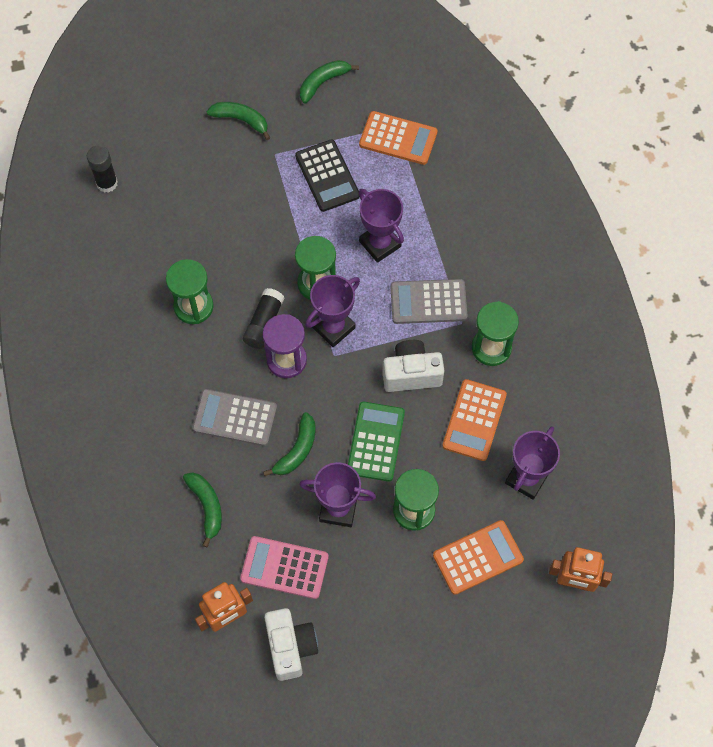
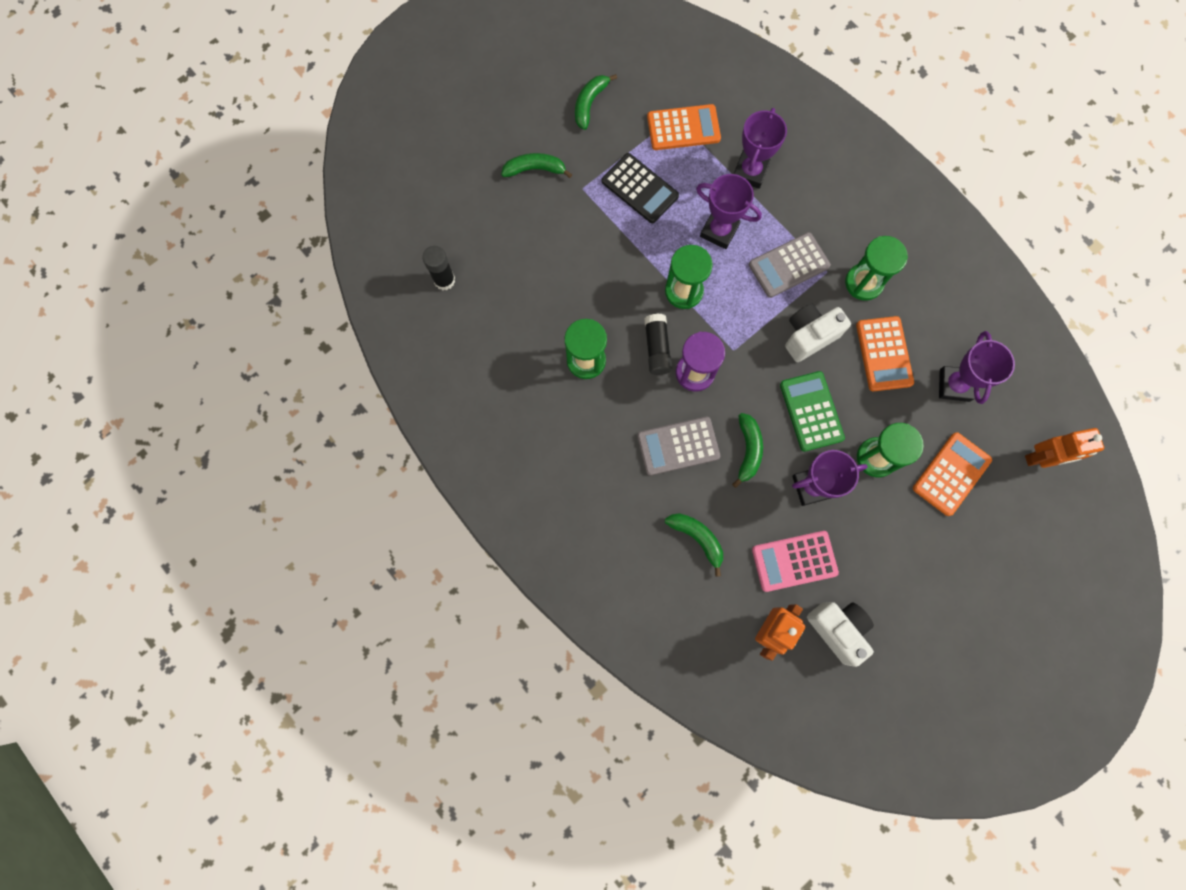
camera: 25 degrees left, 10 degrees up
purple trophy [305,275,360,347] -> purple trophy moved to [734,108,787,189]

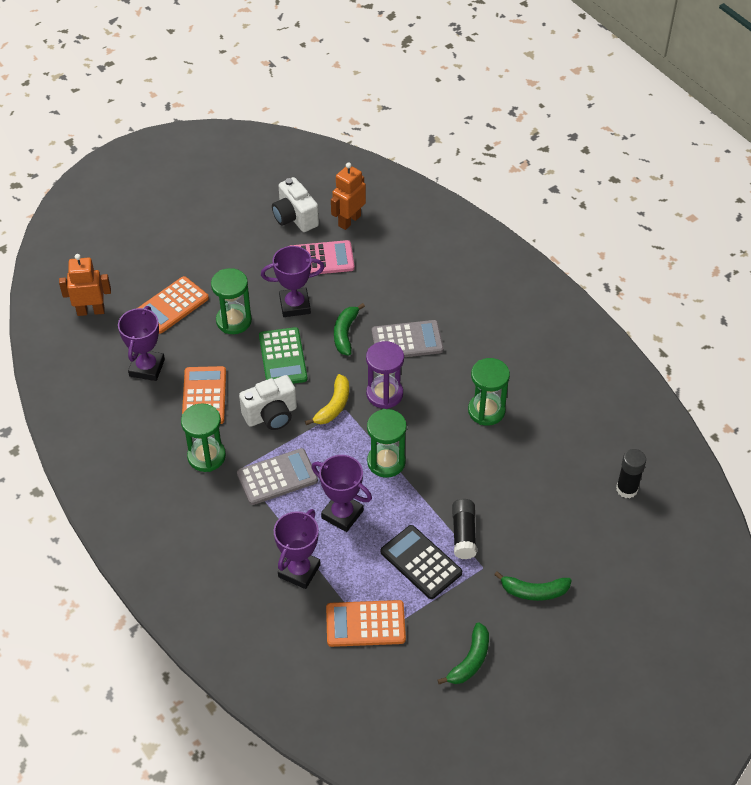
camera: 175 degrees left, 25 degrees down
black glue stick [644,313,672,375] -> black glue stick moved to [452,499,477,559]
green banana [665,513,723,577] -> none
none -> yellow banana [305,374,349,425]

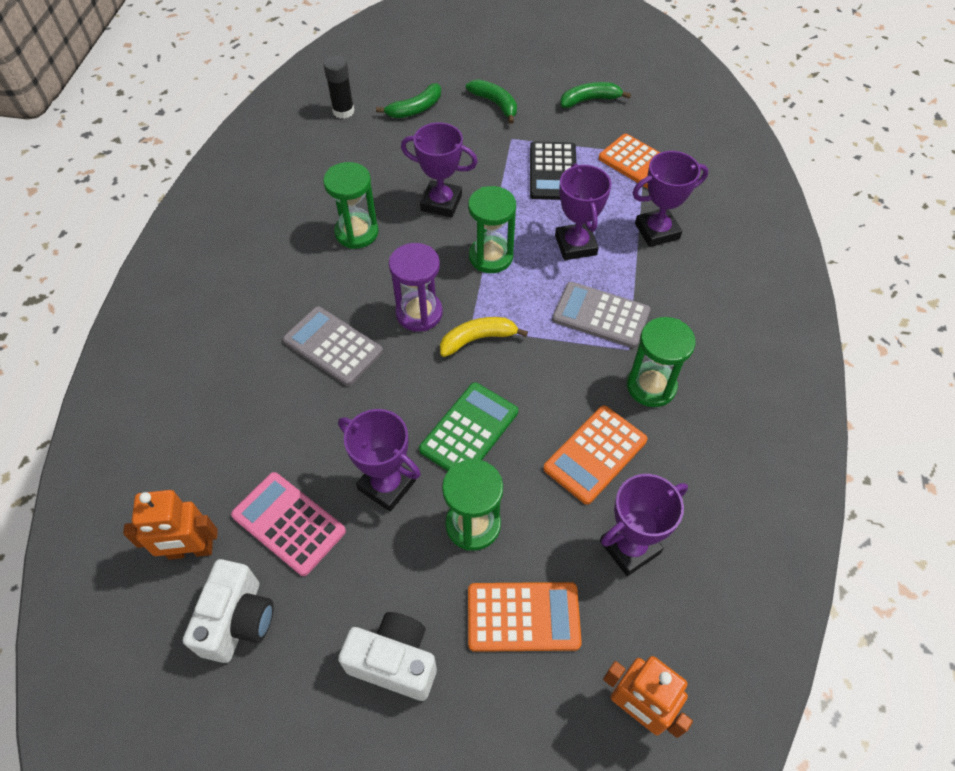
camera: 135 degrees left, 5 degrees up
white camera [239,375,297,430] -> white camera moved to [338,612,437,701]
green banana [334,303,365,356] -> green banana moved to [376,83,441,118]
black glue stick [452,499,477,559] -> none
none -> purple trophy [401,122,478,218]

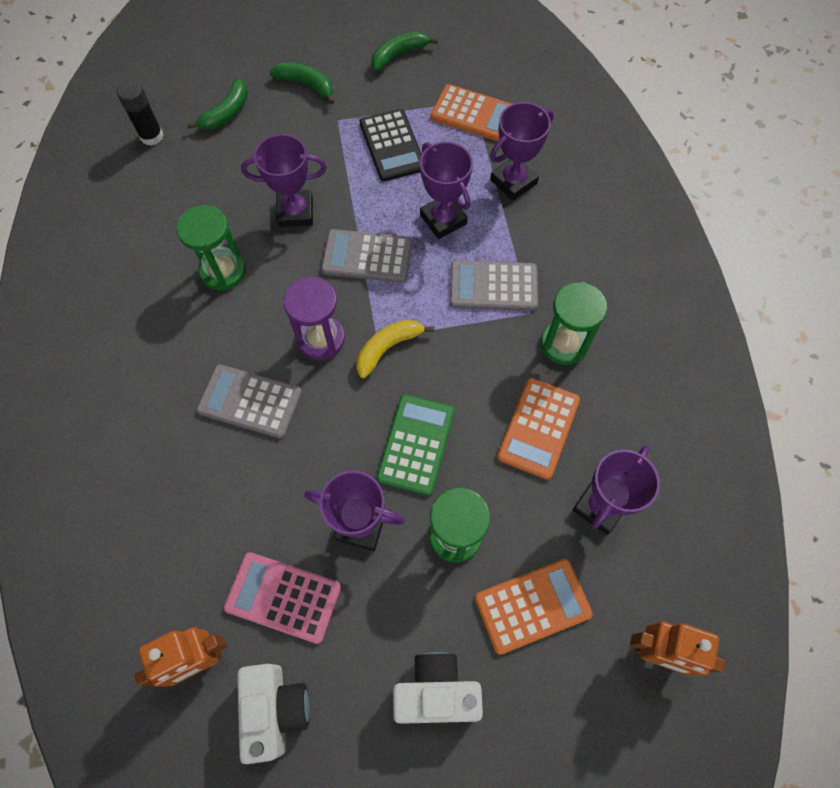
camera: 20 degrees left, 10 degrees up
green hourglass [468,186,516,273] -> grey calculator [321,229,412,283]

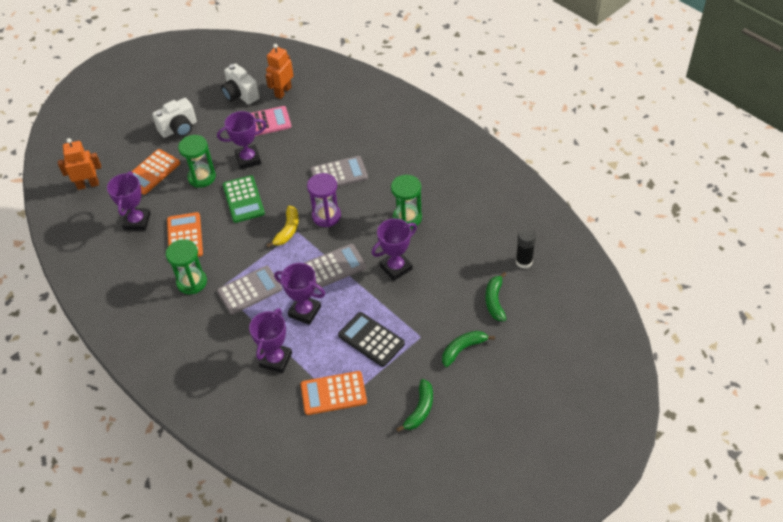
camera: 150 degrees right, 15 degrees down
green banana [269,62,334,104] -> green banana turned 150 degrees clockwise [442,331,495,367]

